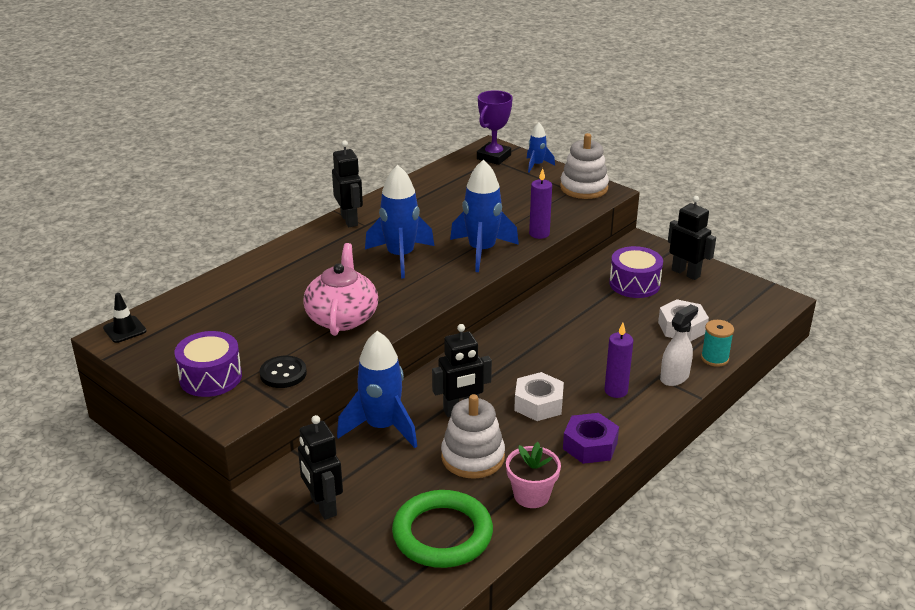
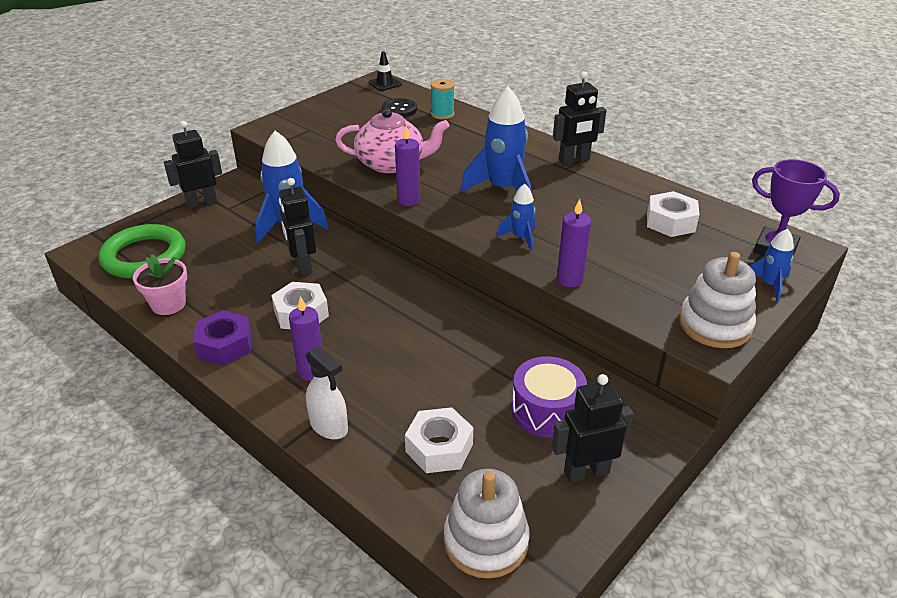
camera: 90 degrees right, 5 degrees up
purple drum [175,331,242,397] -> none
black button [259,355,307,388] -> black button moved to [382,98,417,117]
white stacking toy [441,394,505,479] -> white stacking toy moved to [444,469,530,579]
blue rocket [450,159,519,272] -> blue rocket [497,184,536,251], size x0.53
black robot [668,196,716,280] -> black robot turned 150 degrees counterclockwise [552,374,633,483]
turquoise spool [701,320,734,367] -> turquoise spool moved to [431,79,455,119]
none -> purple candle [395,126,420,206]
none -> white nut [647,191,699,237]

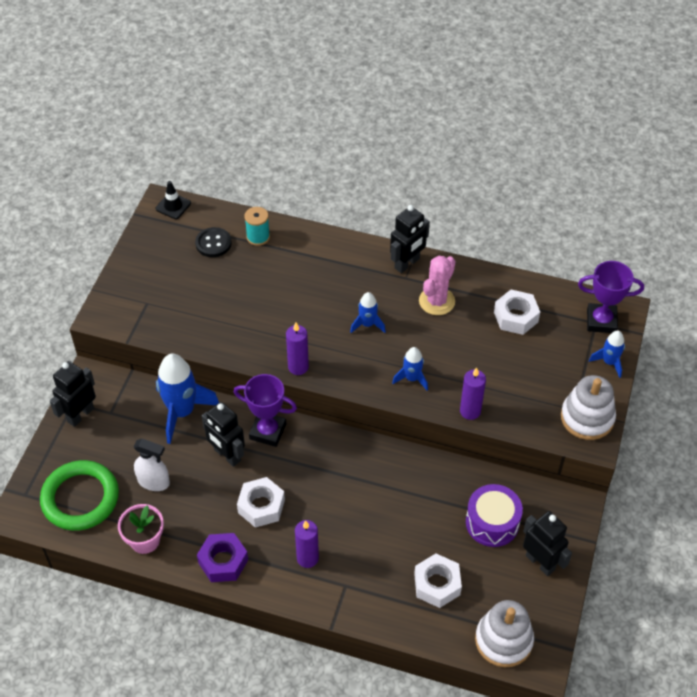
camera: 25 degrees left, 15 degrees up
white spray bottle [306,346,348,439] -> white spray bottle moved to [134,439,170,491]
pink teapot [335,108,449,173] -> none
blue rocket [461,87,531,192] -> blue rocket [350,292,386,333], size x0.53
black robot [552,374,633,483] -> black robot turned 90 degrees clockwise [523,511,572,576]
none -> purple trophy [234,374,297,447]
none -> pink cactus [419,256,456,315]

